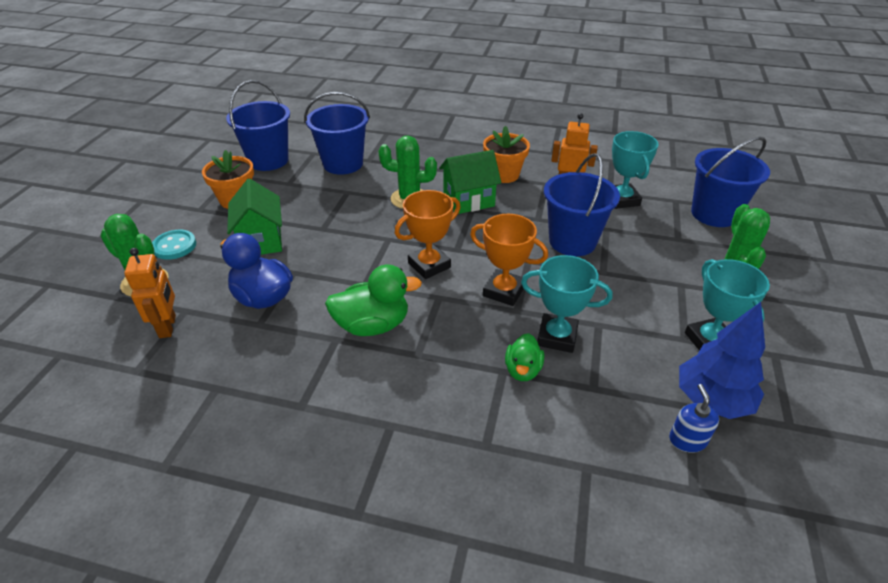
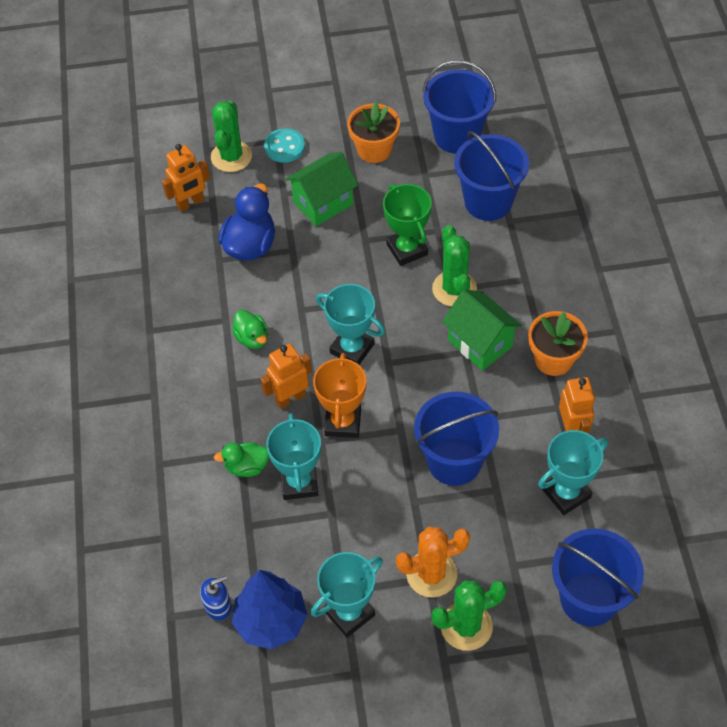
camera: 70 degrees right, 15 degrees up
green duck [325,264,422,336] -> green duck [232,310,268,349], size x0.60
orange trophy [395,190,461,279] -> turquoise trophy [316,284,385,365]
none -> orange robot [260,344,312,409]
none -> green trophy [383,184,432,266]
none -> orange cactus [396,527,470,597]

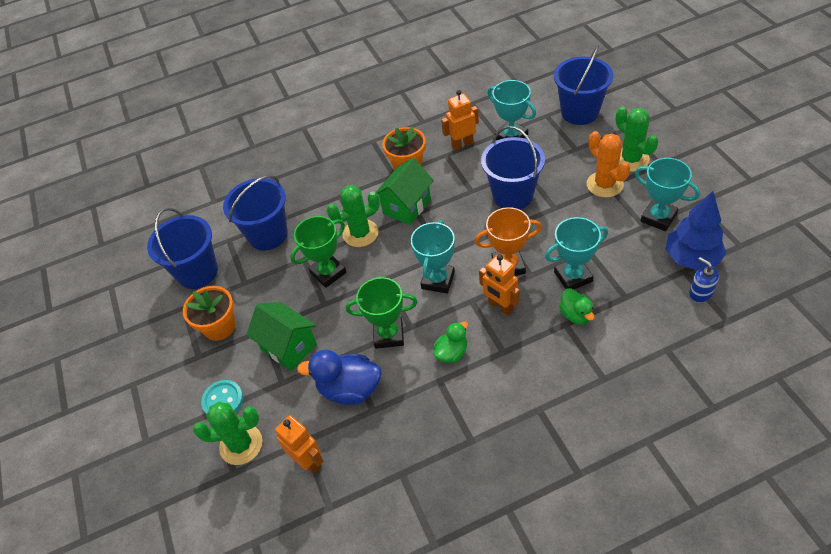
camera: 100 degrees left, 5 degrees down
none -> green trophy [346,277,418,349]

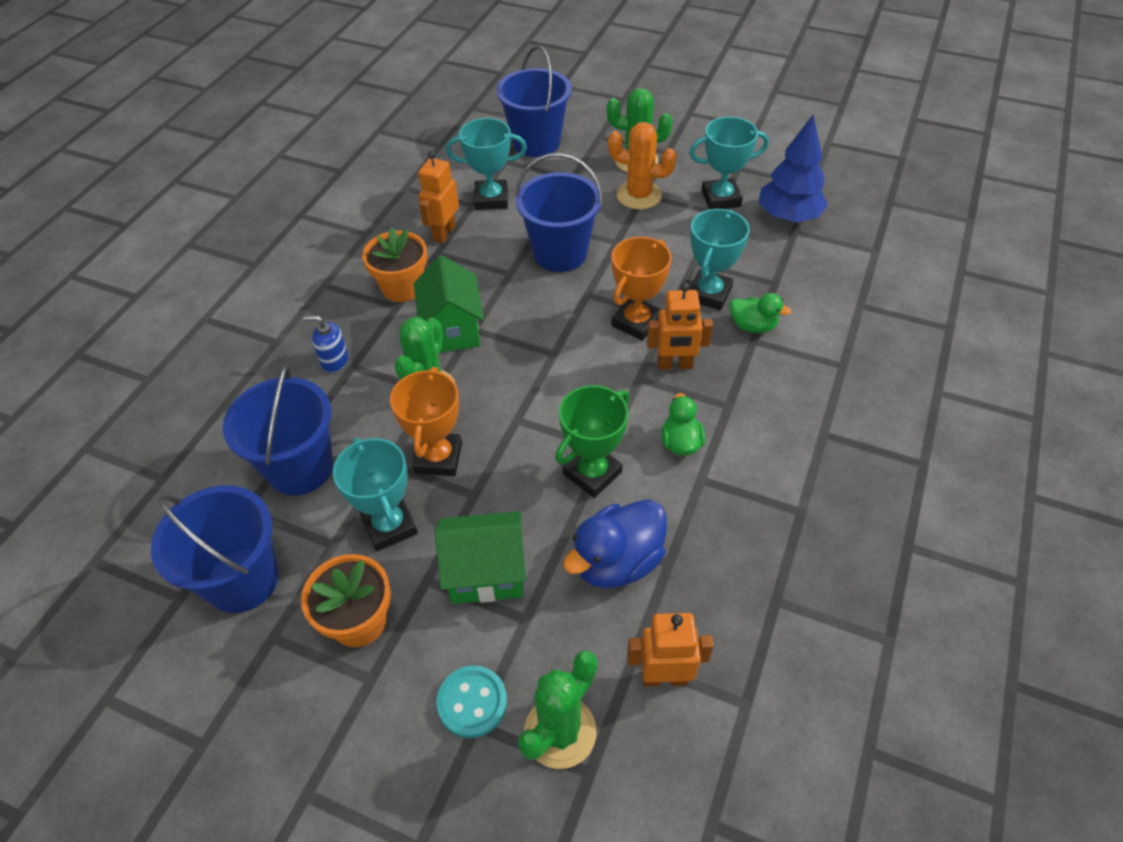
camera: 50 degrees left, 0 degrees up
green trophy [290,216,347,288] -> orange trophy [390,367,462,476]
turquoise trophy [411,220,455,294] -> turquoise trophy moved to [333,437,418,551]
blue soap dispenser [689,257,719,302] -> blue soap dispenser moved to [303,316,348,372]

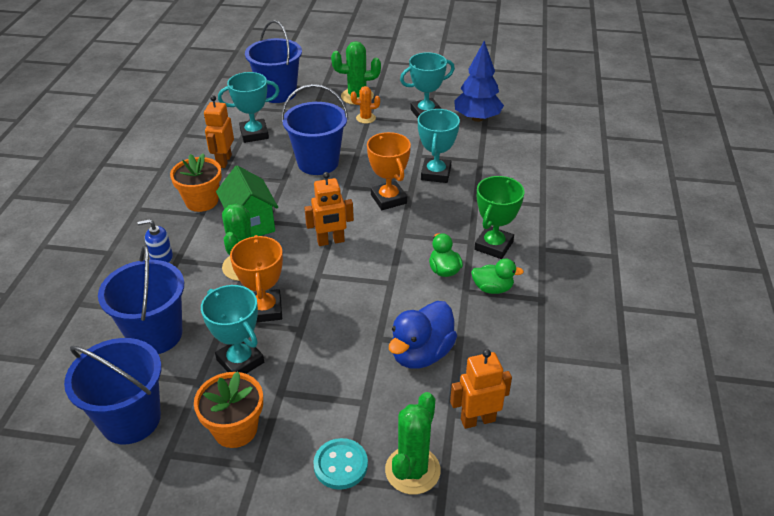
camera: 15 degrees left, 10 degrees down
green house [435,511,526,604] -> none
green trophy [555,385,629,498] -> green trophy moved to [474,176,525,259]
orange cactus [608,122,677,210] -> orange cactus [351,86,380,124], size x0.58
orange trophy [611,237,671,341] -> orange trophy turned 45 degrees counterclockwise [367,132,411,210]
orange robot [647,283,713,370] -> orange robot moved to [304,172,354,246]
green duck [730,293,791,333] -> green duck moved to [471,259,524,294]

